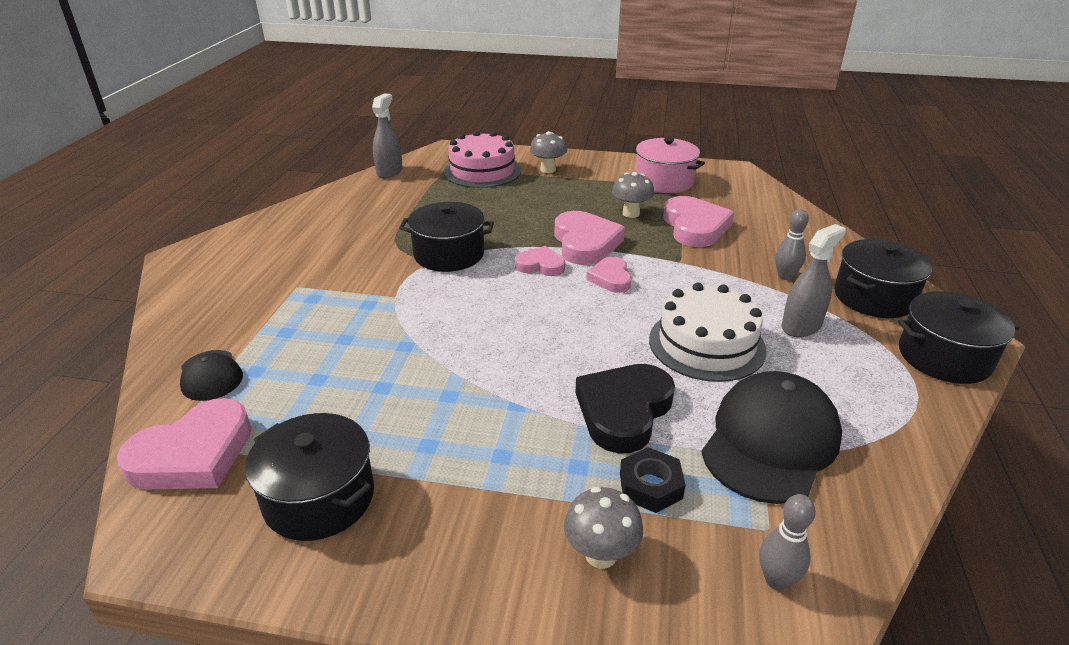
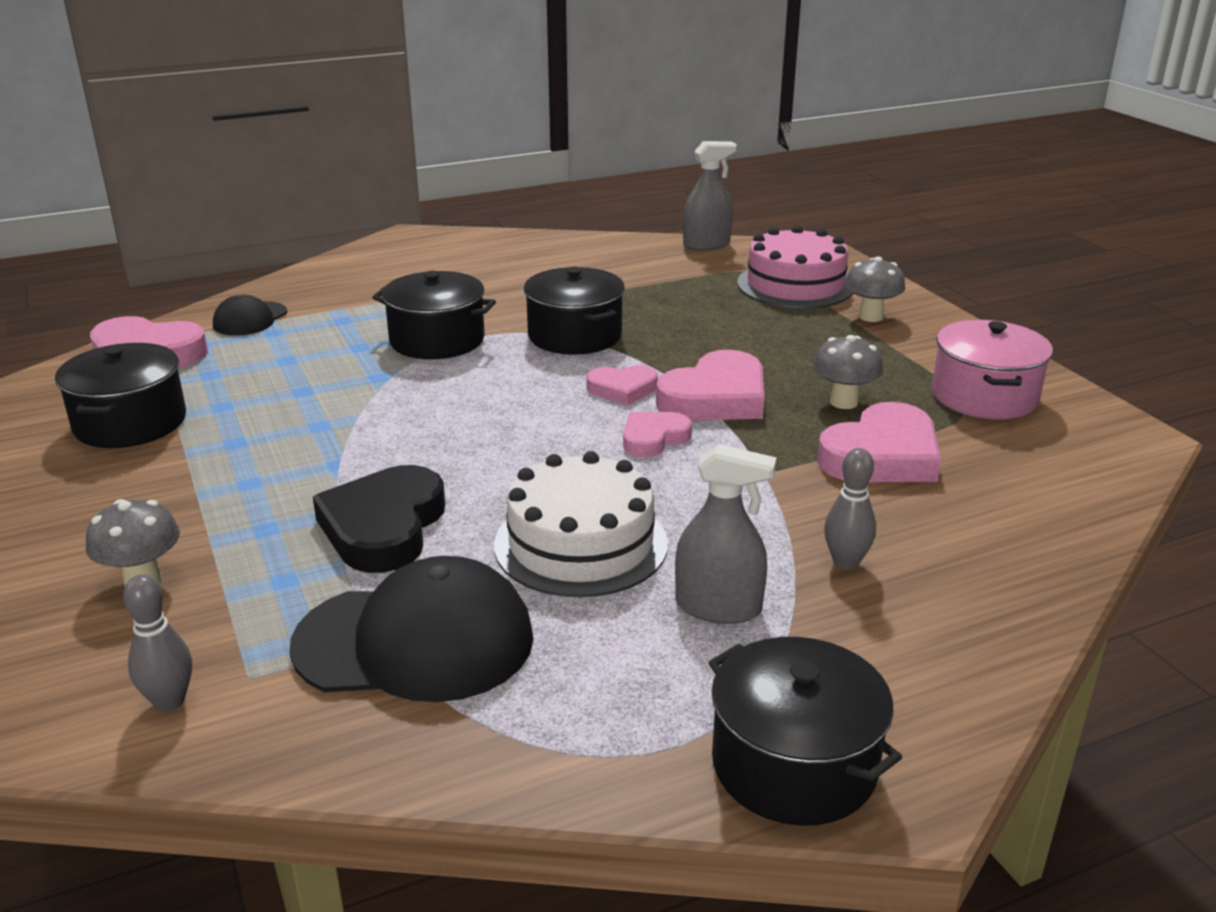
camera: 55 degrees right, 5 degrees down
pink heart [515,246,565,276] -> pink heart turned 105 degrees clockwise [586,365,658,406]
black heart [576,364,675,453] -> black heart turned 75 degrees counterclockwise [313,465,445,573]
black nut [620,447,686,513] -> none
black pot [834,239,932,318] -> black pot moved to [372,271,496,359]

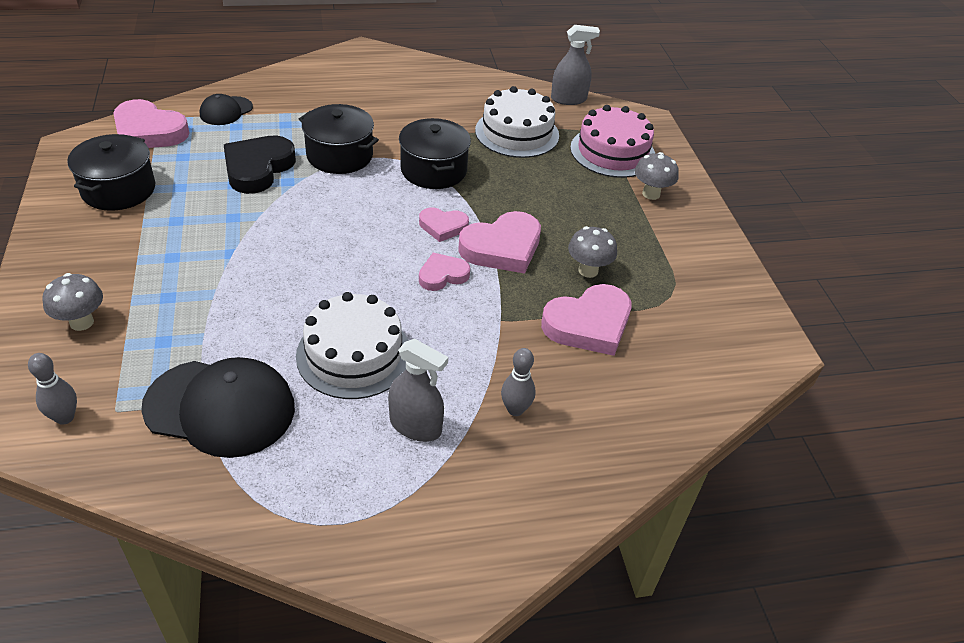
camera: 10 degrees right, 15 degrees up
black heart [313,465,445,573] -> black heart moved to [224,135,296,194]
black pot [709,637,902,826] -> none
pink pot [932,320,1053,419] -> none
none -> white cake [475,86,559,158]

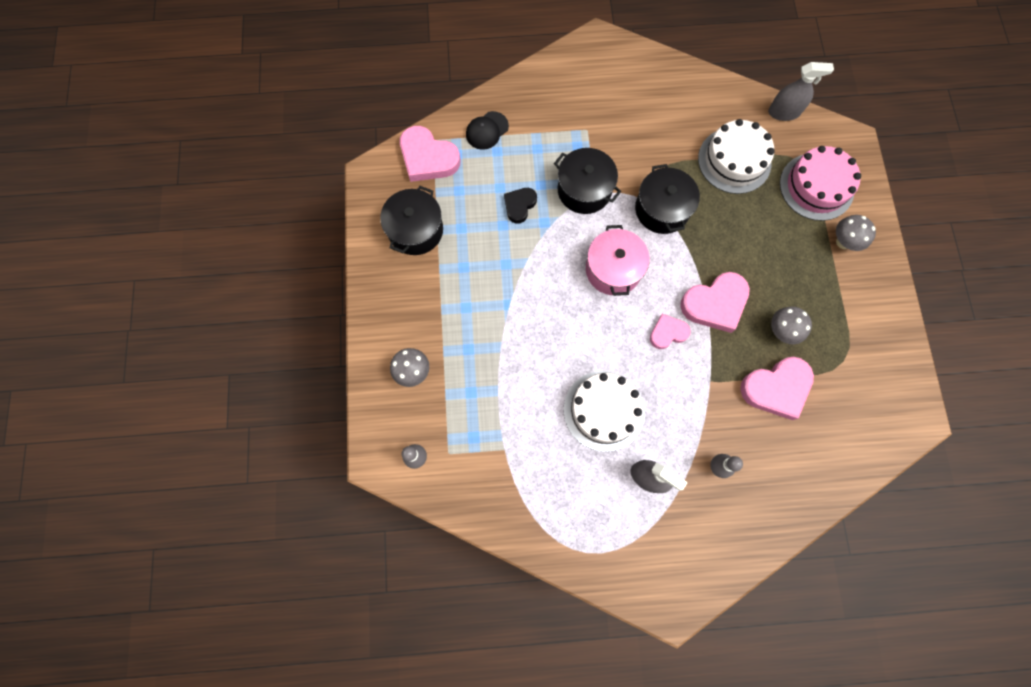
camera: 10 degrees right, 30 degrees up
black cap [141,357,295,458] -> none
black heart [224,135,296,194] -> black heart [504,188,537,224], size x0.58
pink heart [419,208,469,242] -> none
none -> pink pot [586,225,649,296]

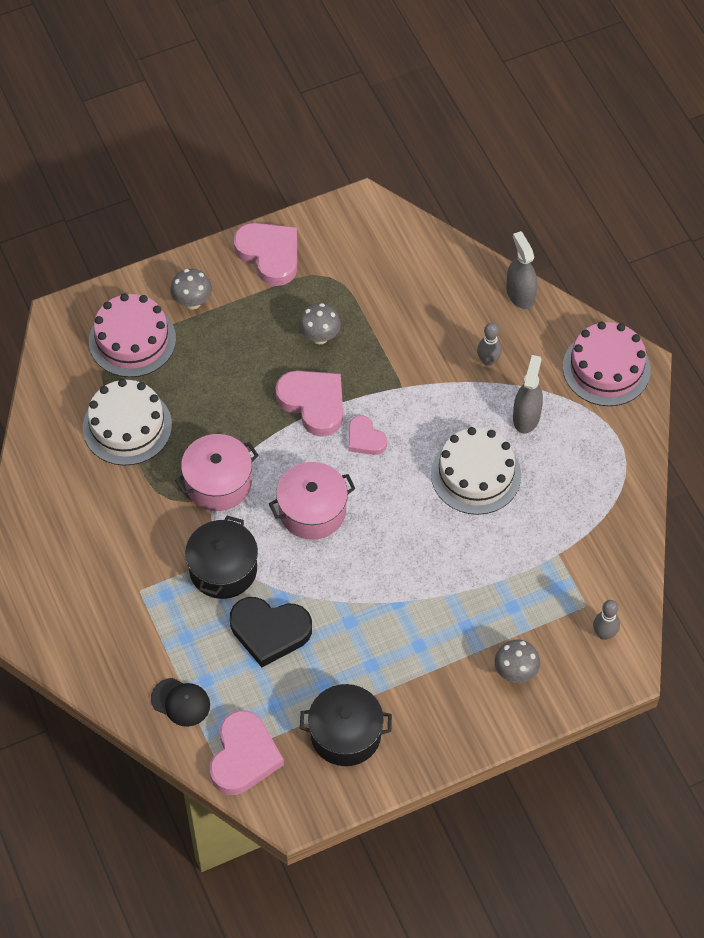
camera: 110 degrees left, 15 degrees down
black heart [504,188,537,224] -> black heart [230,597,312,667], size x1.72
black pot [635,164,700,234] -> pink pot [175,434,259,511]
pink heart [740,357,814,420] -> pink heart moved to [233,223,297,286]
grey spray bottle [768,62,834,121] -> grey spray bottle moved to [506,231,537,309]
none -> pink cake [563,322,651,406]

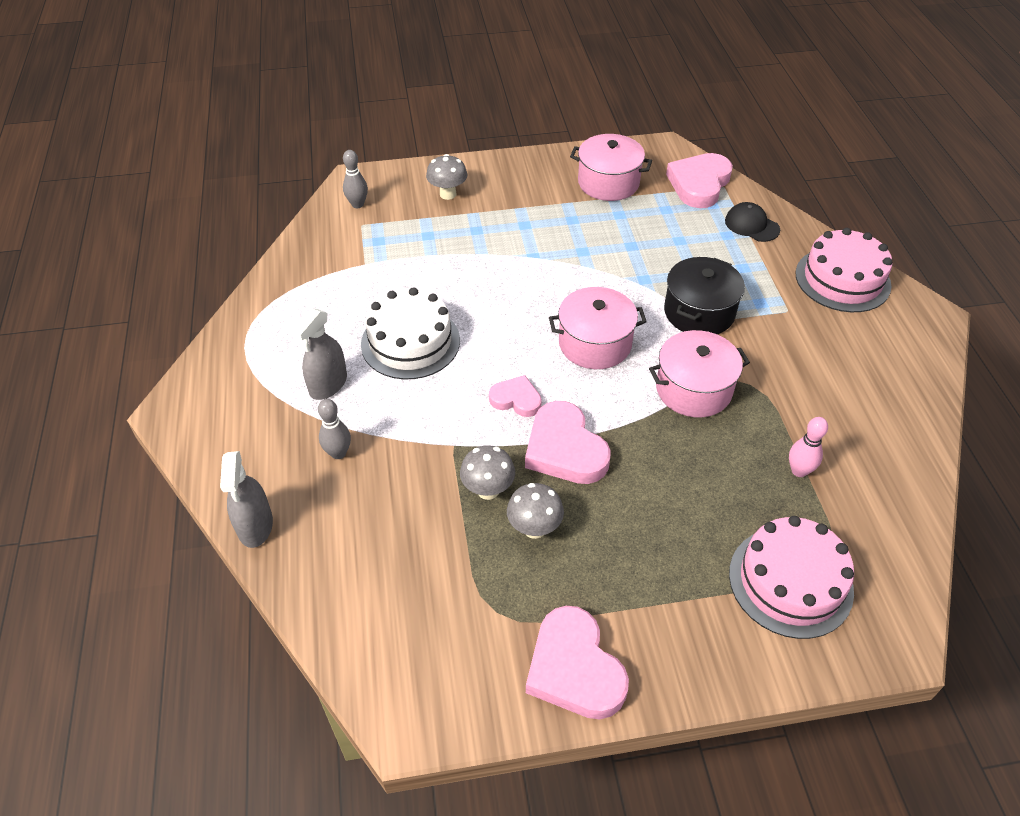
camera: 165 degrees left, 10 degrees down
white cake [83,379,172,466] -> pink bowling pin [789,417,828,477]
grey mushroom [170,269,212,310] -> grey mushroom moved to [460,445,515,500]
black heart [230,597,312,667] -> none
black pot [300,684,392,766] -> pink pot [570,134,652,201]
pink heart [348,415,387,455] -> pink heart turned 45 degrees counterclockwise [489,375,542,417]
pink cake [563,322,651,406] -> pink cake moved to [795,228,893,312]

